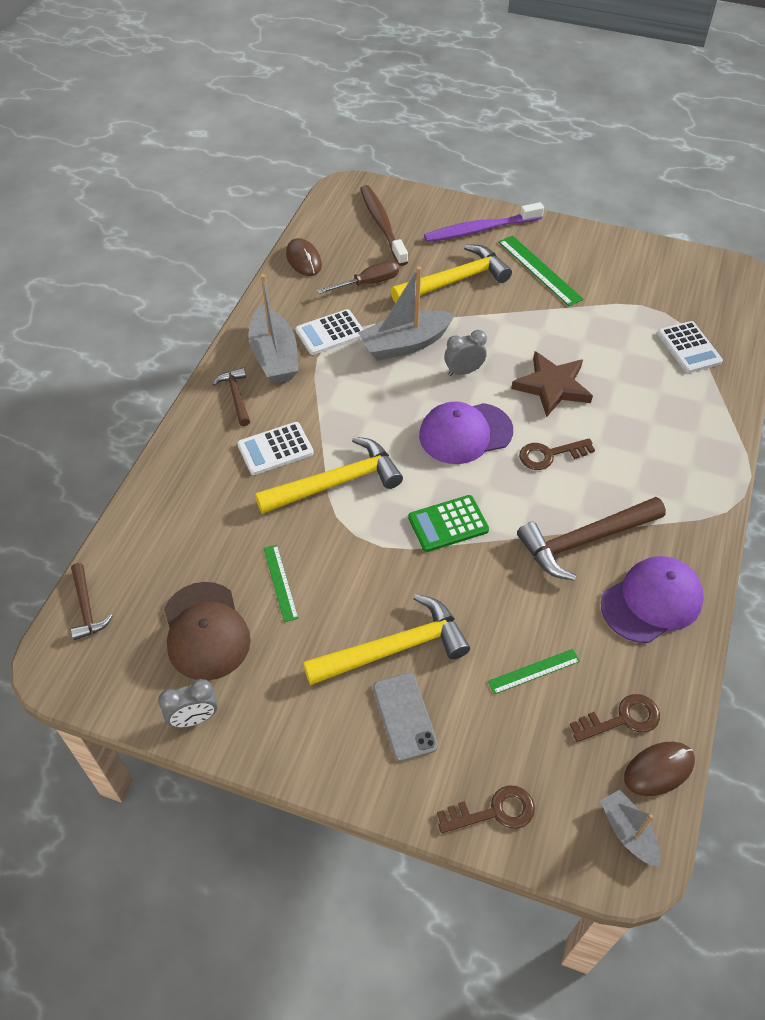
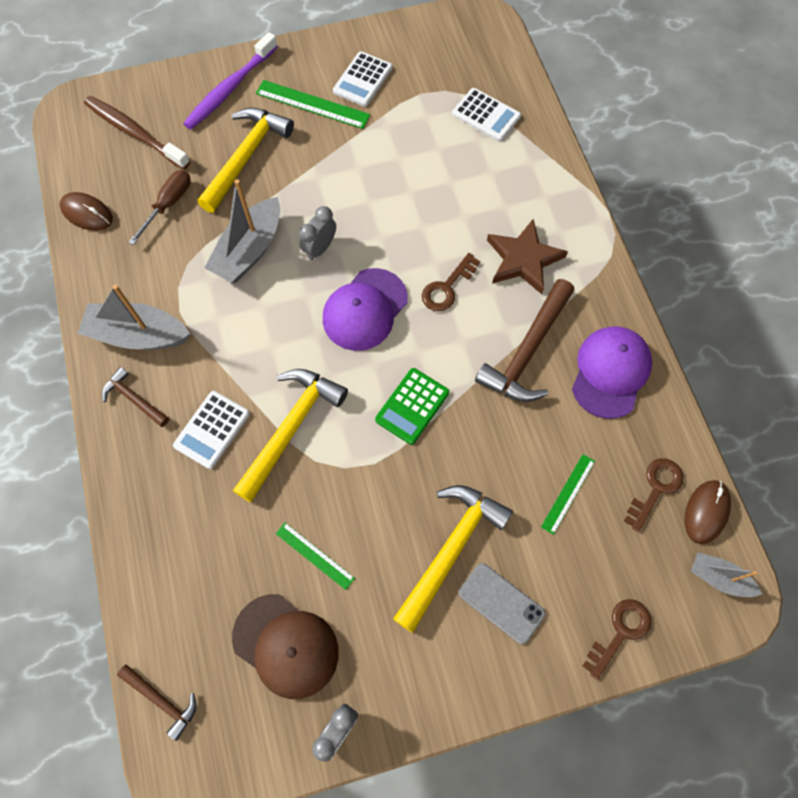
camera: 35 degrees left, 15 degrees up
grey boat [248,274,298,383] -> grey boat turned 150 degrees clockwise [77,285,190,350]
white calculator [295,309,364,355] -> white calculator moved to [333,51,392,107]
brown star [511,351,593,417] -> brown star moved to [487,219,568,294]

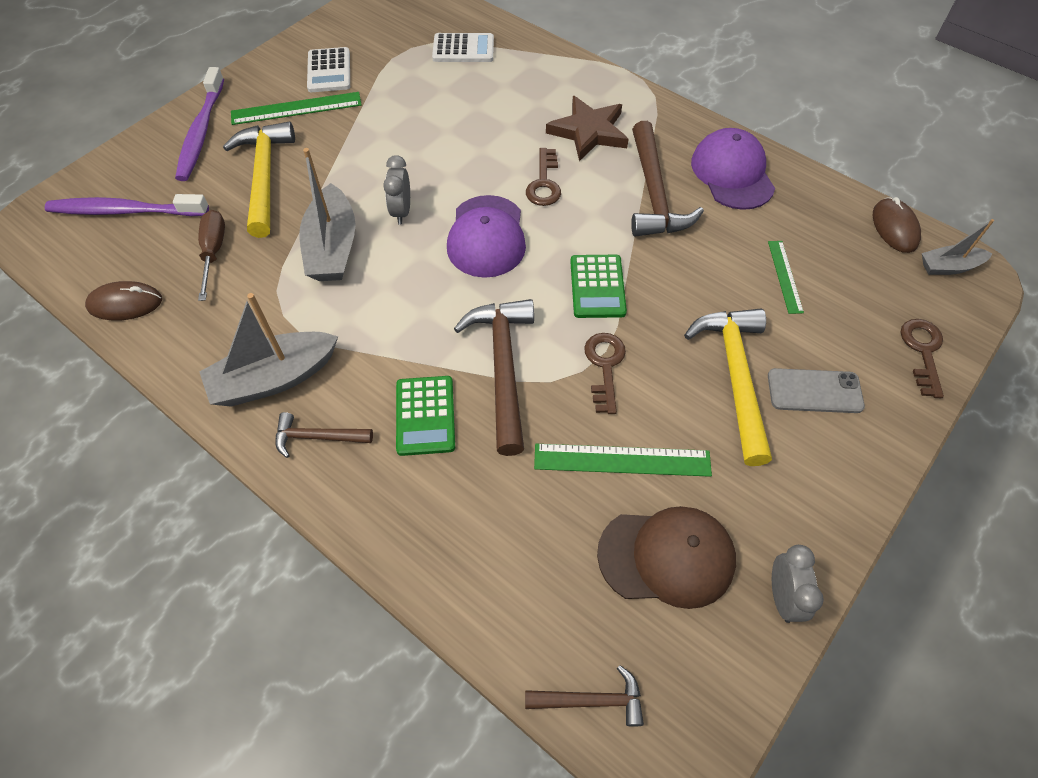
camera: 35 degrees left, 10 degrees down
brown toothbrush [84,96,190,169] -> purple toothbrush [45,194,209,216]
white calculator [173,391,250,469] -> green calculator [396,376,455,456]
yellow hammer [233,369,348,503] -> brown hammer [454,299,534,456]
green ruler [276,523,355,590] -> green ruler [534,444,712,477], size x1.63
brown key [624,458,683,532] -> brown key moved to [584,333,626,414]

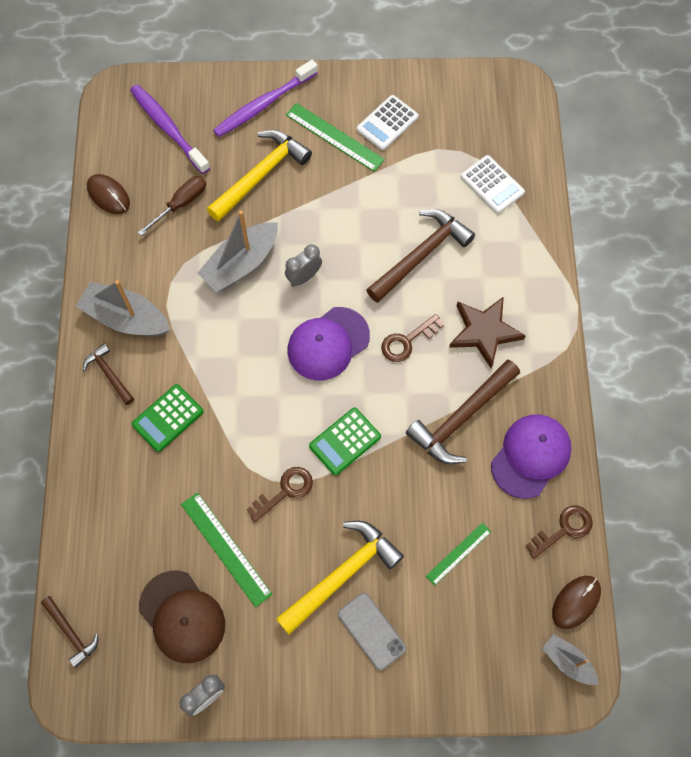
camera: 50 degrees right, 10 degrees up
brown hammer [454,299,534,456] -> brown hammer moved to [366,209,475,303]
brown key [901,319,944,398] -> brown key moved to [525,505,593,559]

